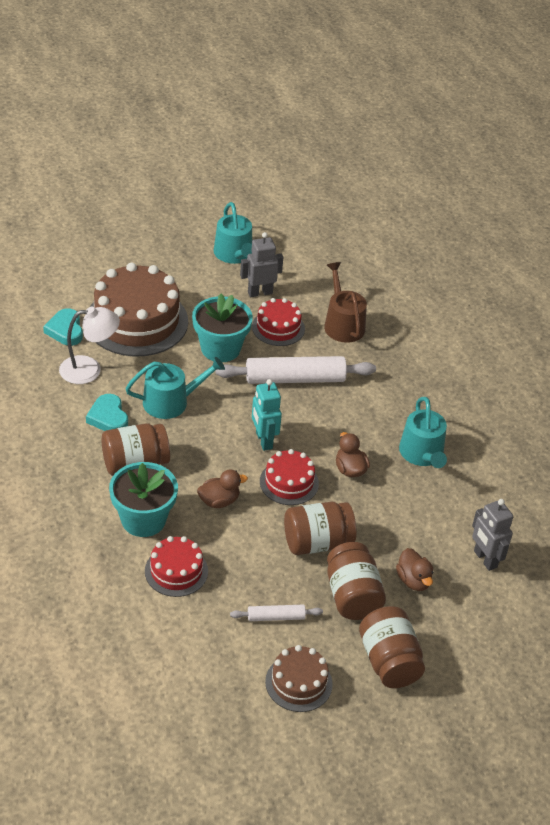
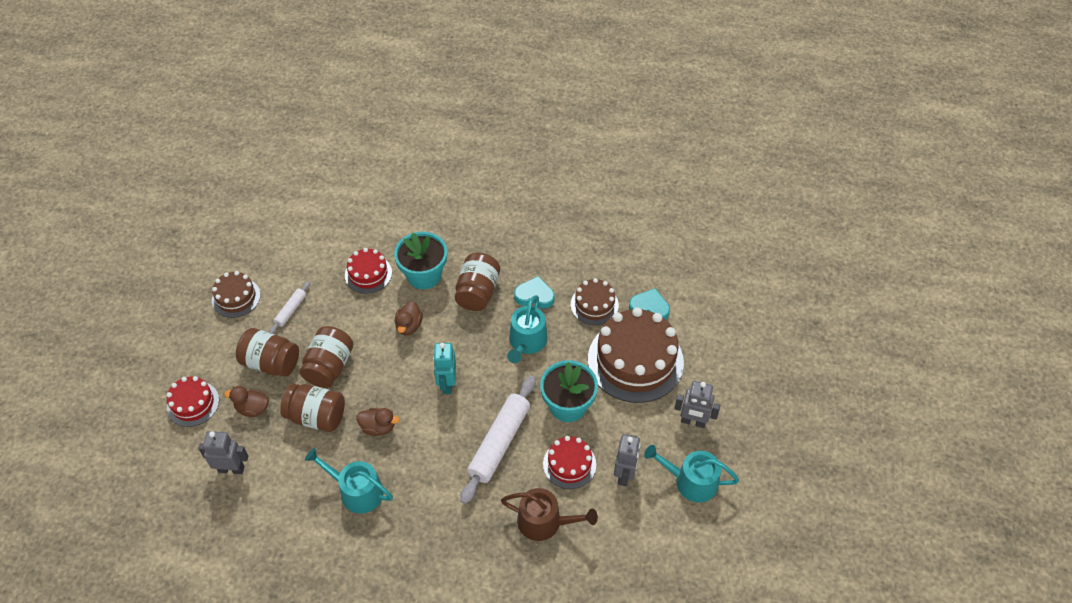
camera: 125 degrees right, 10 degrees up
white lamp [59,307,120,384] -> brown cake [571,278,619,325]
turquoise robot [252,379,282,451] -> turquoise robot turned 105 degrees counterclockwise [433,343,456,394]
red cake [260,449,319,505] -> red cake moved to [166,376,219,427]
brown jar [359,606,425,688] -> brown jar moved to [280,384,345,432]
none -> grey robot [674,381,721,428]

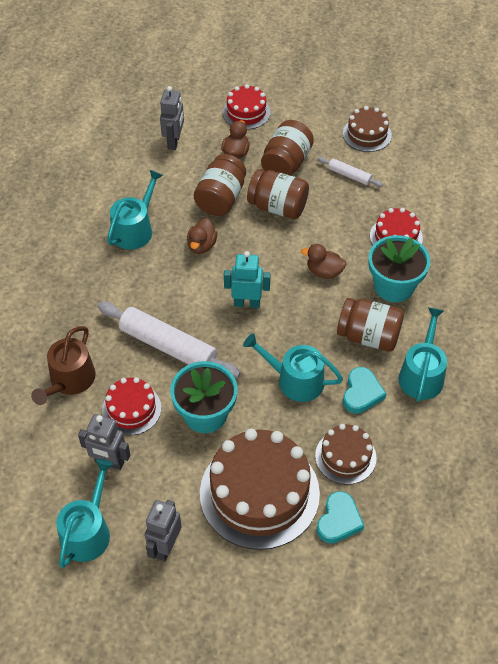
camera: 95 degrees right, 0 degrees up
none -> turquoise watering can [399,307,447,402]

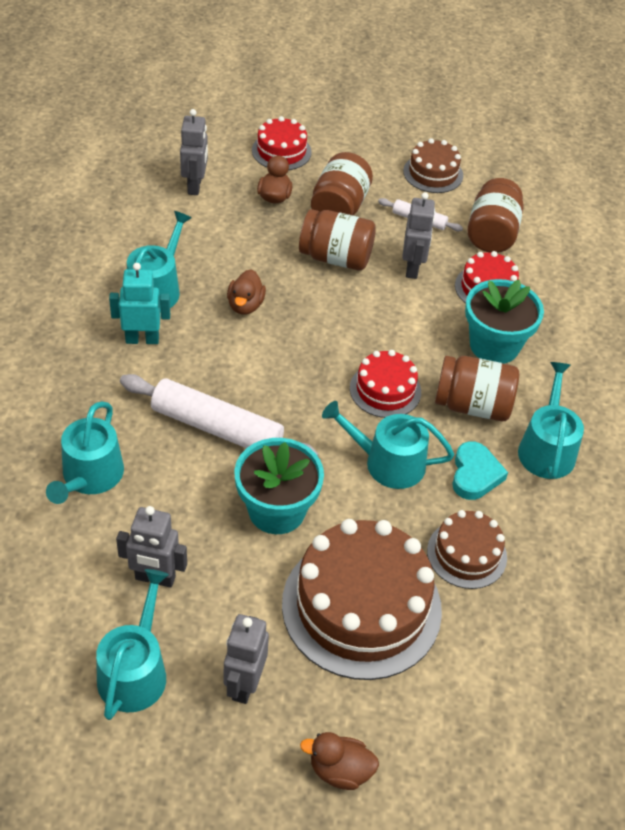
camera: 10 degrees left, 5 degrees down
brown watering can [31,326,96,405] -> turquoise watering can [46,401,124,504]
red cake [102,377,161,435] -> red cake moved to [350,350,421,418]
brown jar [194,154,246,216] -> brown jar moved to [467,178,524,253]
turquoise robot [224,251,270,308] -> turquoise robot moved to [109,263,170,344]
brown duck [301,244,346,279] -> brown duck moved to [300,732,379,790]
turquoise heart [317,491,364,544] -> none
none -> grey robot [402,192,435,279]

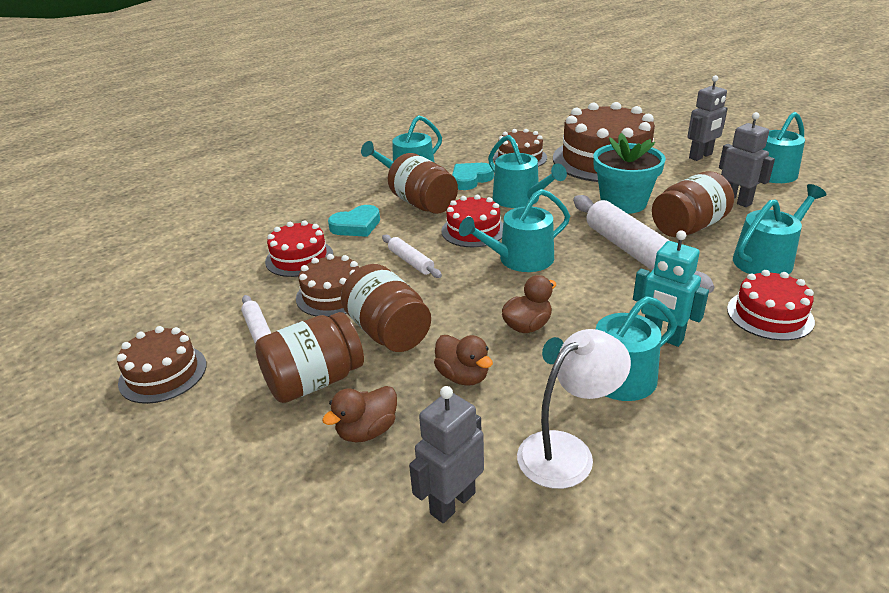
camera: 135 degrees left, 15 degrees down
red cake [252,116,312,170] -> red cake moved to [727,270,815,341]
brown duck [300,732,379,790] -> brown duck moved to [434,335,493,386]
grey robot [402,192,435,279] -> brown cake [296,254,359,317]
turquoise flower pot [465,279,544,364] -> turquoise heart [328,205,380,237]
brown jar [467,178,524,253] -> brown jar moved to [652,171,734,237]
none -> white rolling pin [382,235,442,278]
none -> turquoise watering can [459,189,570,272]
none -> white lamp [517,329,631,489]

